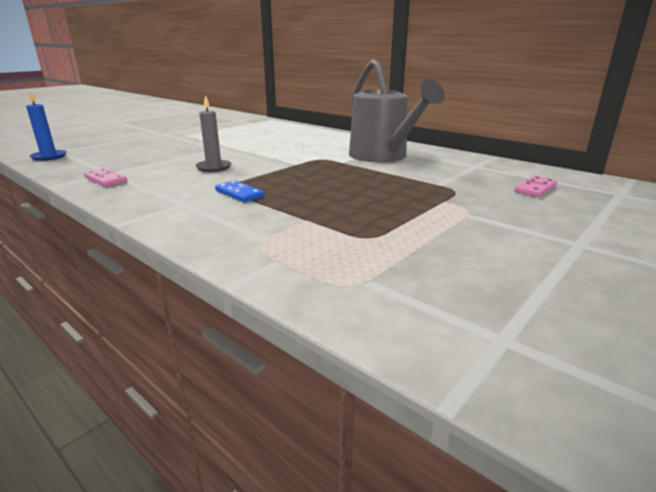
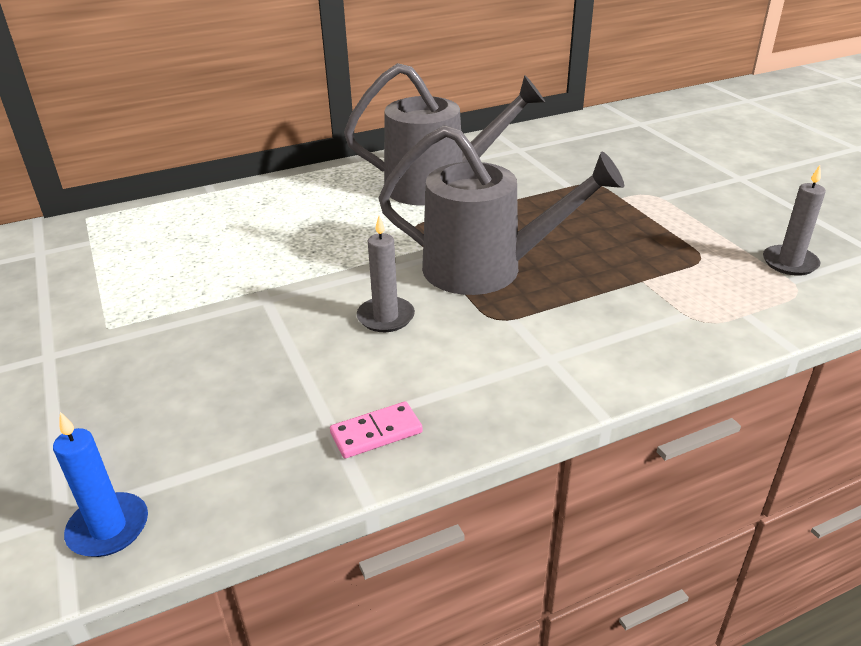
camera: 65 degrees left, 10 degrees up
blue domino [215,180,264,203] -> none
pink domino [514,176,557,197] -> none
none -> grey watering can [378,125,624,295]
none -> grey candle [763,165,826,276]

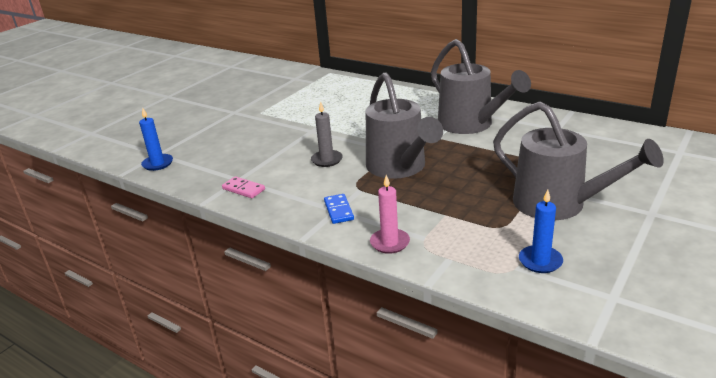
camera: 60 degrees right, 5 degrees down
grey candle [763,165,826,276] -> blue candle [519,189,563,273]
none -> blue domino [324,194,354,224]
none -> pink candle [370,175,410,254]
none -> grey watering can [493,102,664,220]

